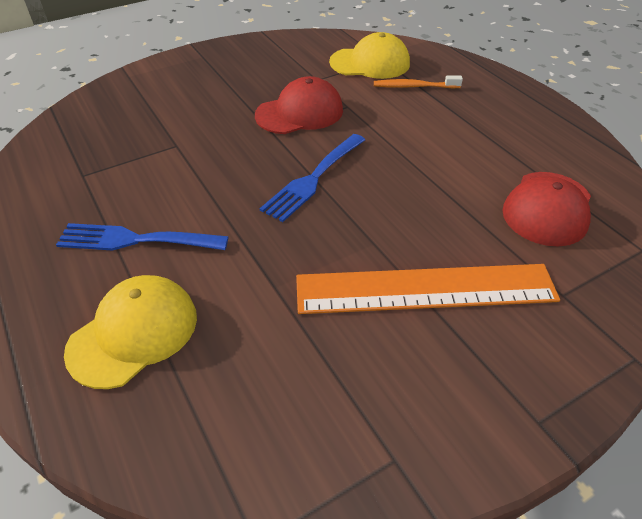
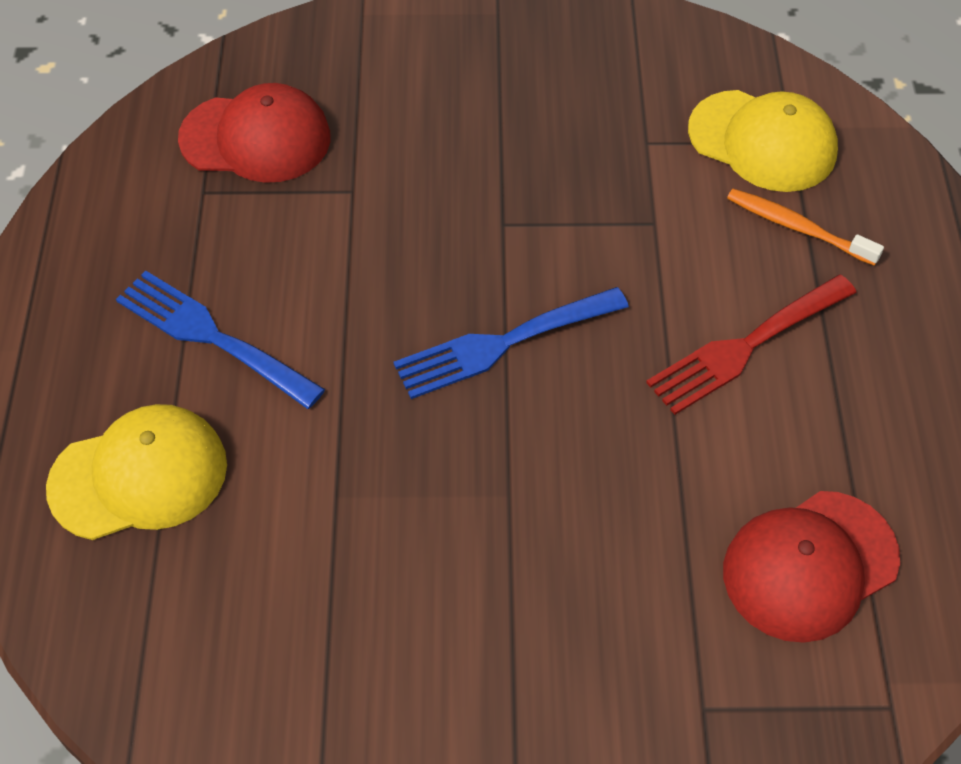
camera: 30 degrees right, 10 degrees up
red cap [255,76,343,134] -> red cap moved to [178,83,330,183]
orange ruler [296,264,560,314] -> none
none -> red fork [646,275,857,415]

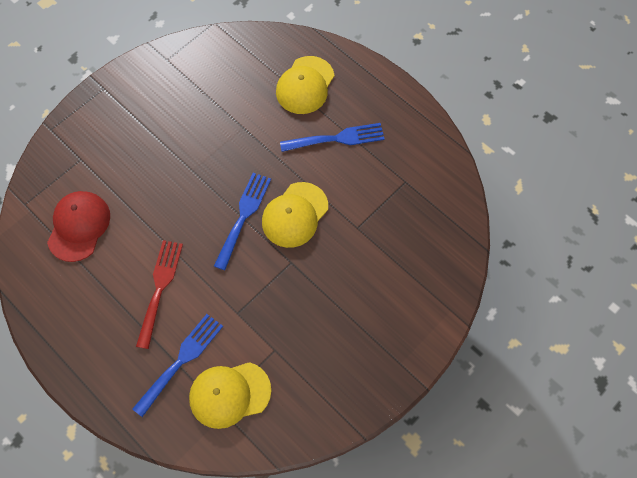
camera: 135 degrees right, 10 degrees up
red cap [178,83,330,183] -> none
orange toothbrush [727,189,884,266] -> blue fork [133,314,223,417]
none -> yellow cap [262,182,328,248]

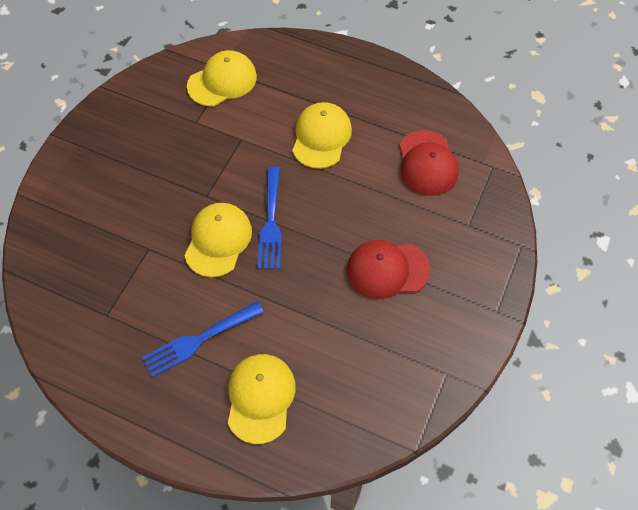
camera: 160 degrees right, 5 degrees down
blue fork [133,314,223,417] -> none
red fork [136,240,183,349] -> yellow cap [292,102,352,169]
none -> red cap [347,240,430,299]

